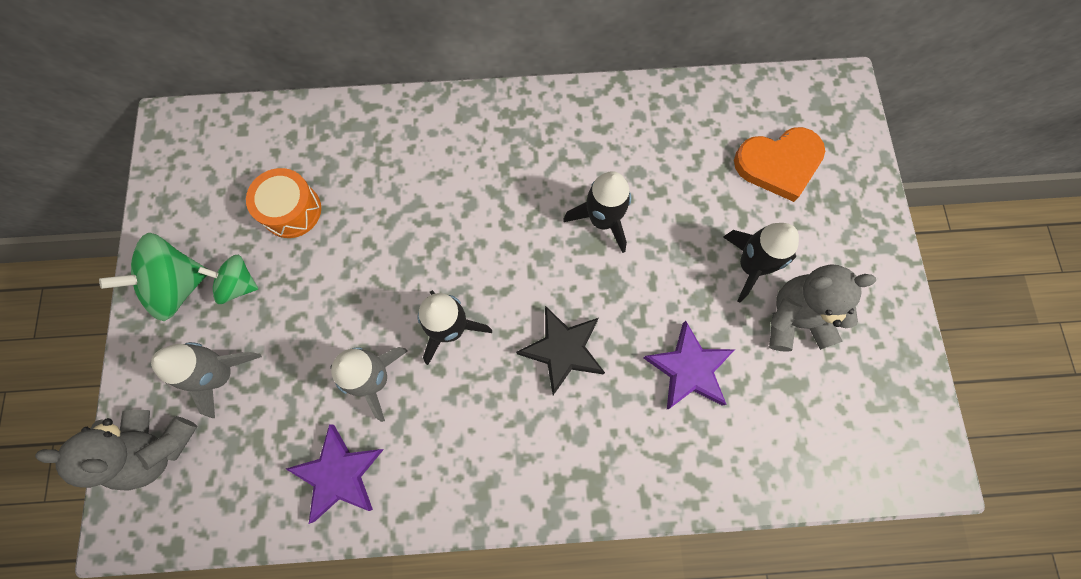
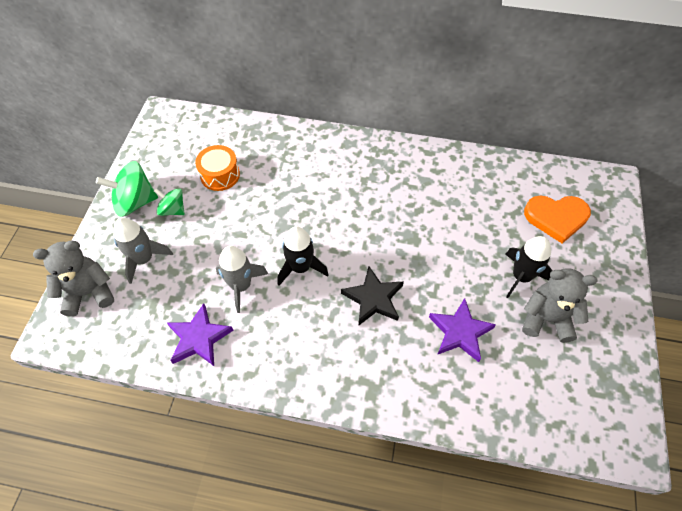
camera: 15 degrees right, 15 degrees down
grey teddy bear [35,410,198,491] -> grey teddy bear turned 135 degrees clockwise [33,240,114,317]
black rocket [563,171,631,253] -> none

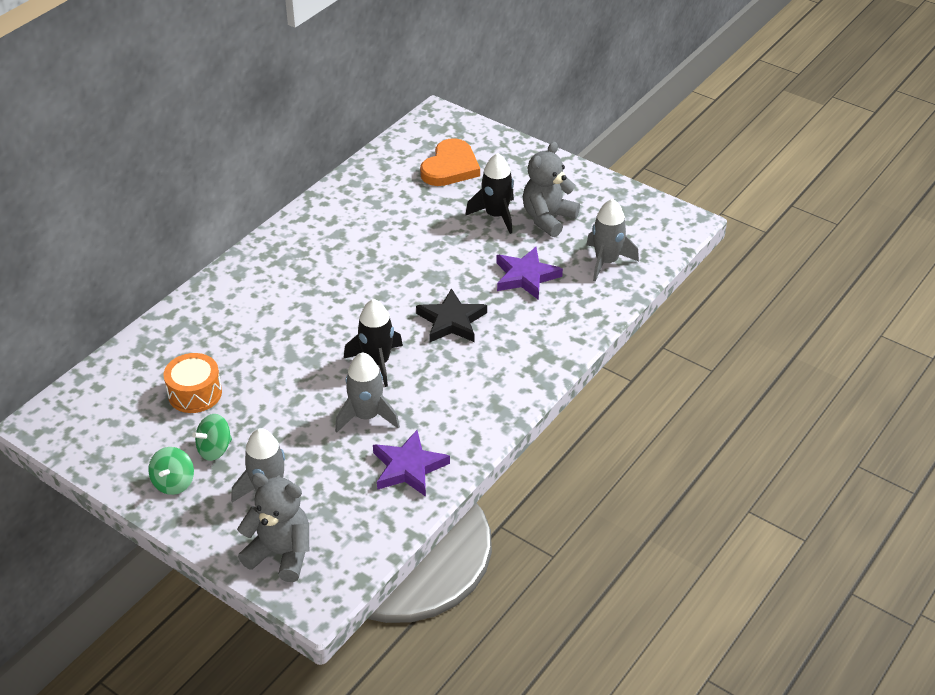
camera: 65 degrees left, 15 degrees down
grey teddy bear [33,240,114,317] -> grey teddy bear turned 105 degrees clockwise [237,473,309,582]
green spinning top [96,161,158,217] -> green spinning top [148,447,194,495], size x0.61
none -> grey rocket [586,199,639,282]

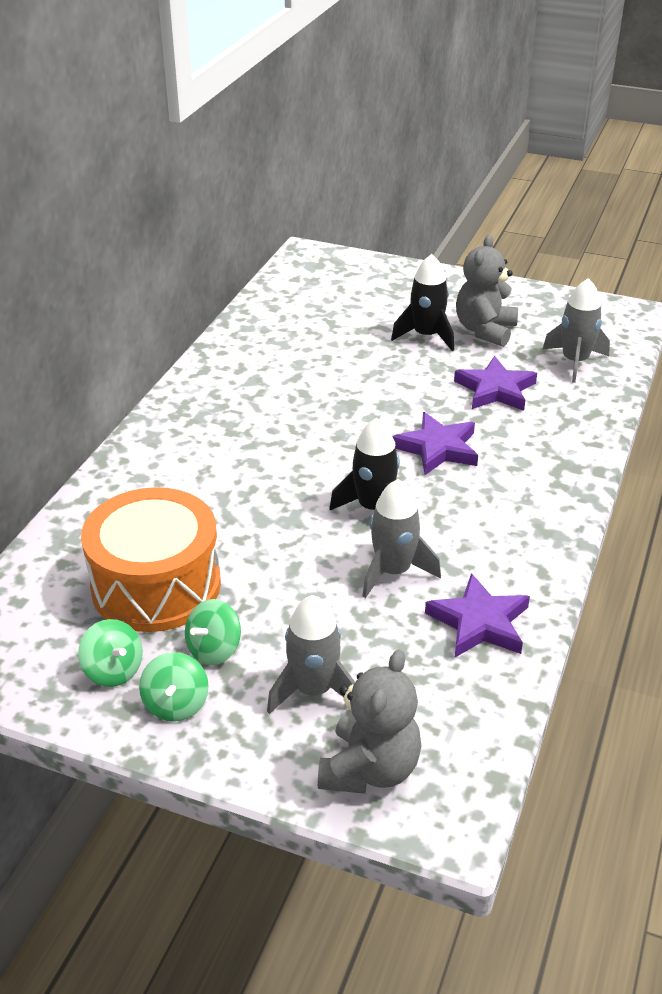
camera: 15 degrees left, 5 degrees down
orange drum [164,353,222,413] -> orange drum [81,487,221,632], size x1.77
grey teddy bear [237,473,309,582] -> grey teddy bear turned 105 degrees clockwise [318,649,421,794]
black star [416,288,487,342] -> purple star [392,412,478,475]
orange heart [420,138,480,186] -> none
none -> green spinning top [78,619,143,687]

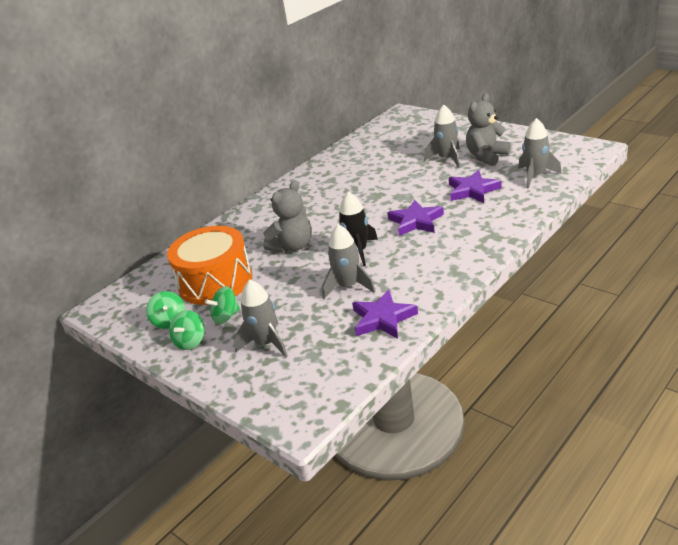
camera: 25 degrees right, 5 degrees down
grey teddy bear [318,649,421,794] -> grey teddy bear moved to [263,180,311,253]
black rocket [391,254,454,351] -> grey rocket [424,105,460,168]

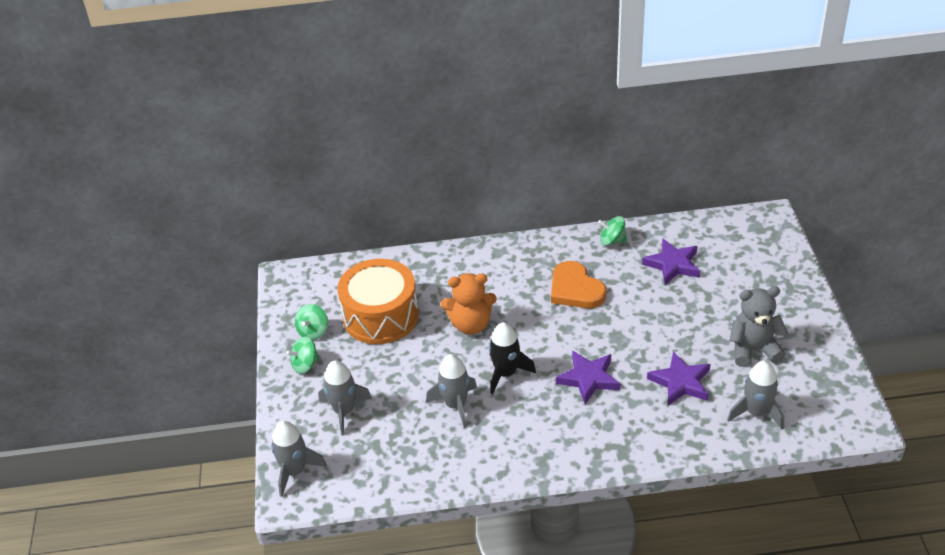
camera: 40 degrees right, 10 degrees up
green spinning top [205,286,240,324] -> green spinning top moved to [598,216,627,246]
grey teddy bear [263,180,311,253] -> orange teddy bear [440,273,497,335]
purple star [352,290,418,339] -> purple star moved to [642,238,700,285]
grey rocket [424,105,460,168] -> grey rocket moved to [271,421,327,497]
none -> orange heart [551,261,606,308]

